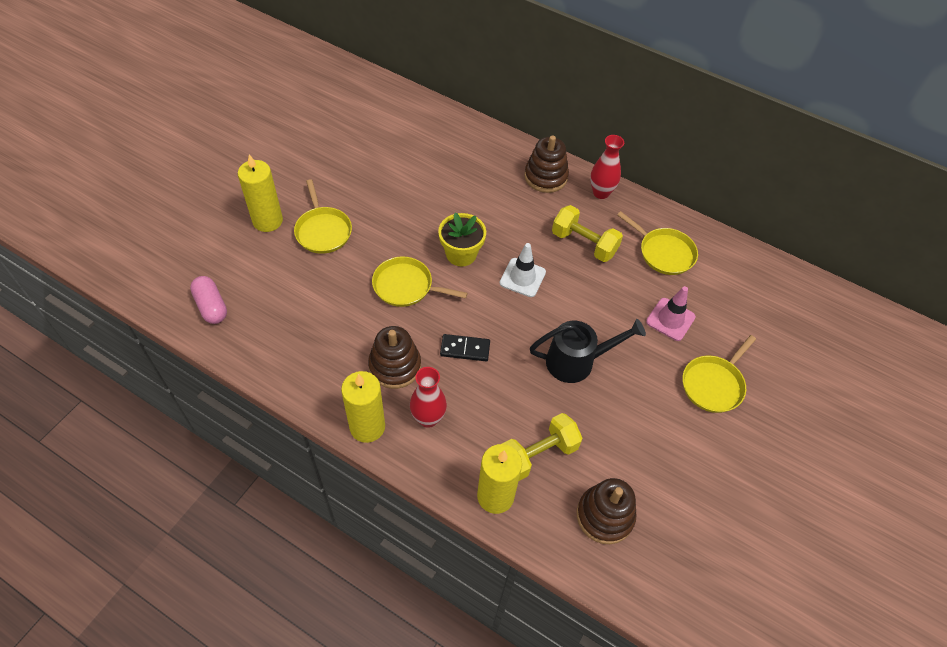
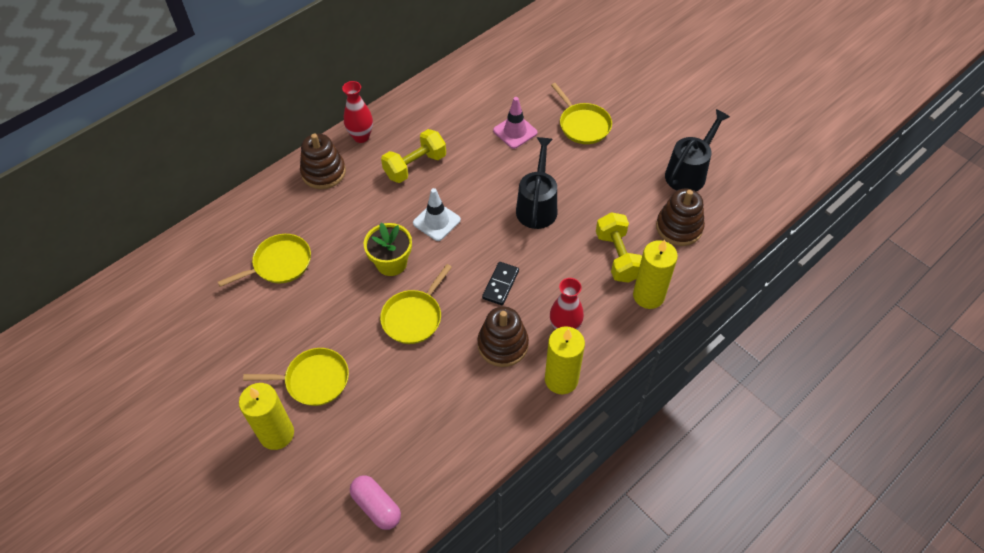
camera: 70 degrees left, 0 degrees up
pink capsule [190,276,227,324] -> pink capsule turned 60 degrees clockwise [350,475,401,530]
yellow pan [617,211,698,275] -> yellow pan moved to [218,234,311,287]
none -> black watering can [665,109,730,191]

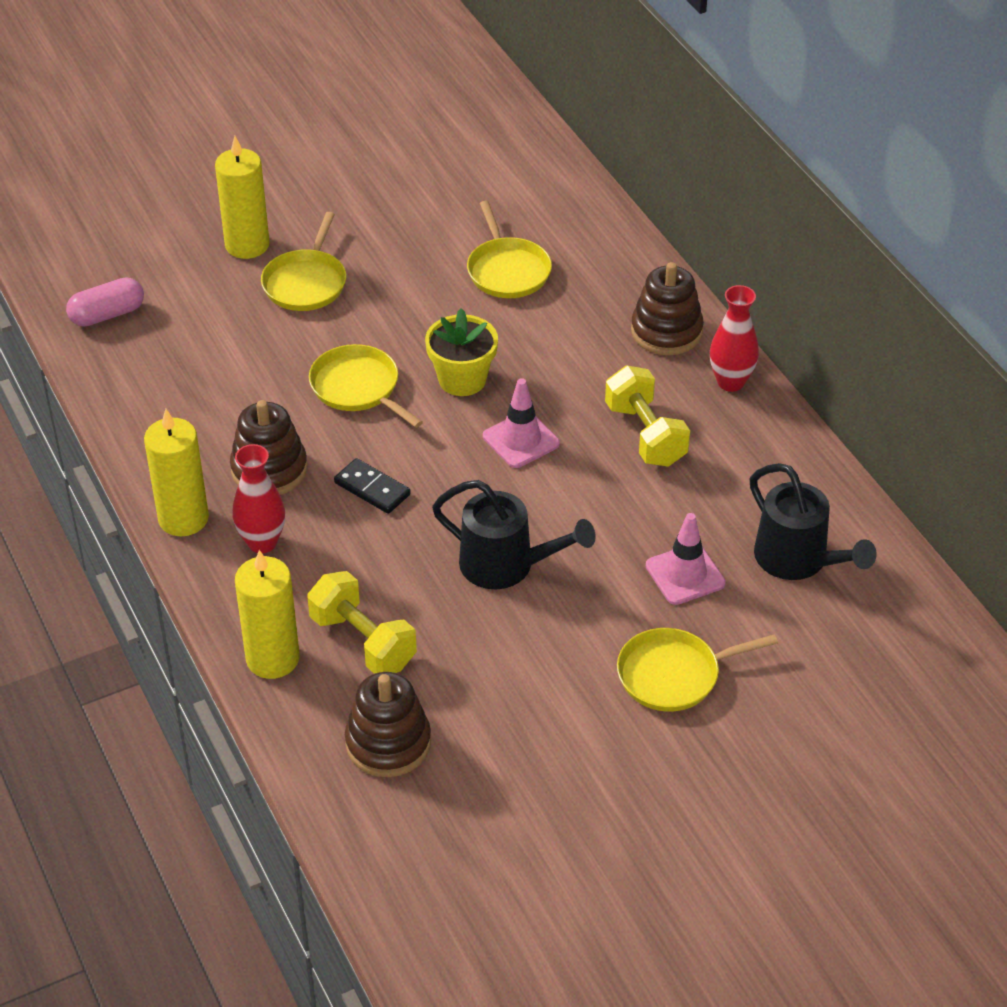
camera: 105 degrees right, 10 degrees down
white traffic cone [413,188,461,241] -> pink traffic cone [483,378,560,468]
yellow dumbbell [596,212,642,283] -> yellow dumbbell turned 45 degrees clockwise [307,571,417,674]
black watering can [665,109,730,191] -> black watering can moved to [750,463,877,580]

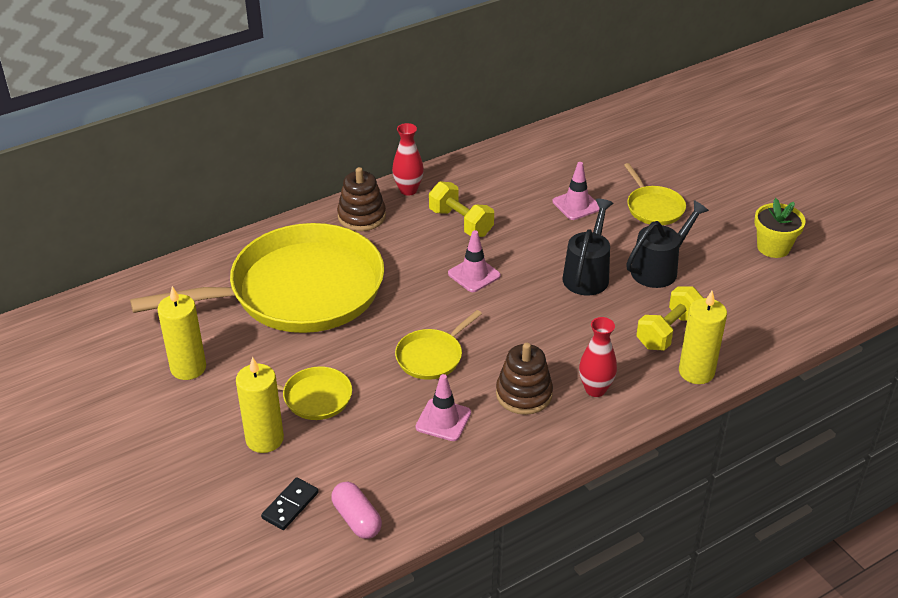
camera: 95 degrees left, 5 degrees down
yellow candle [144,409,209,536] -> yellow candle moved to [157,286,206,380]
black domino [334,458,411,514] -> black domino moved to [261,477,319,530]
brown stacking toy [345,672,431,777] -> none
yellow flower pot [425,308,498,396] -> yellow flower pot moved to [754,198,806,258]
yellow pan [467,201,552,298] -> yellow pan [130,223,384,333], size x2.43
yellow dumbbell [605,366,690,467] -> yellow dumbbell turned 75 degrees clockwise [429,181,494,237]
black watering can [750,463,877,580] -> black watering can moved to [626,200,709,288]
none -> pink traffic cone [416,374,471,441]

